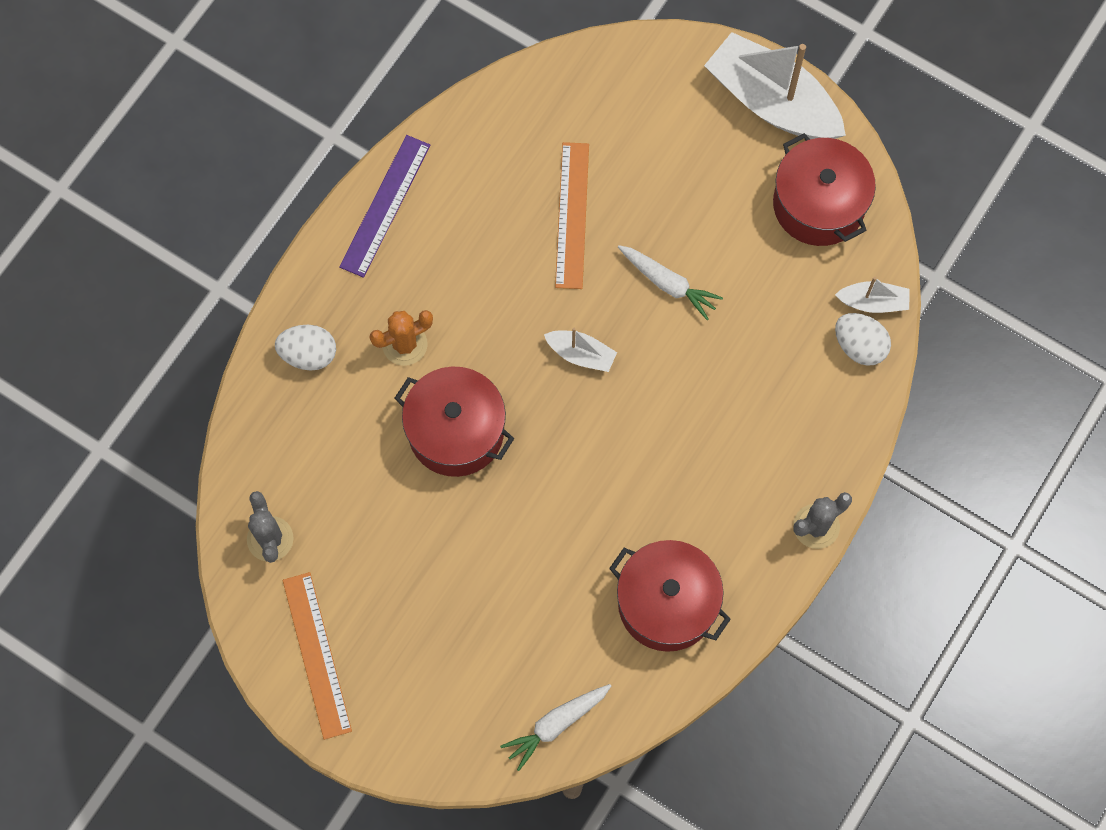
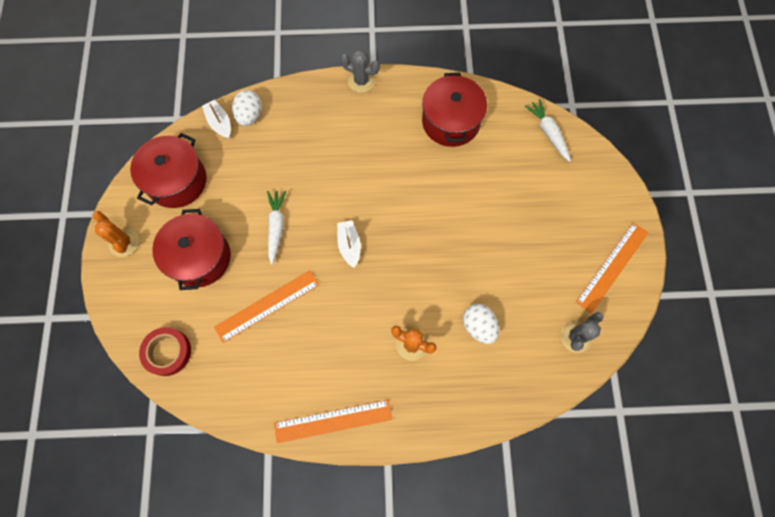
camera: 125 degrees left, 0 degrees up
white egg [275,325,336,371] -> white egg moved to [463,304,499,344]
purple ruler [339,135,430,278] -> orange ruler [274,400,392,443]
red pot [395,367,514,477] -> red pot moved to [152,209,231,290]
white carrot [500,684,611,771] -> white carrot turned 135 degrees counterclockwise [525,99,571,162]
white boat [704,32,846,139] -> orange cactus [93,211,139,257]
none -> red tape [139,327,191,376]

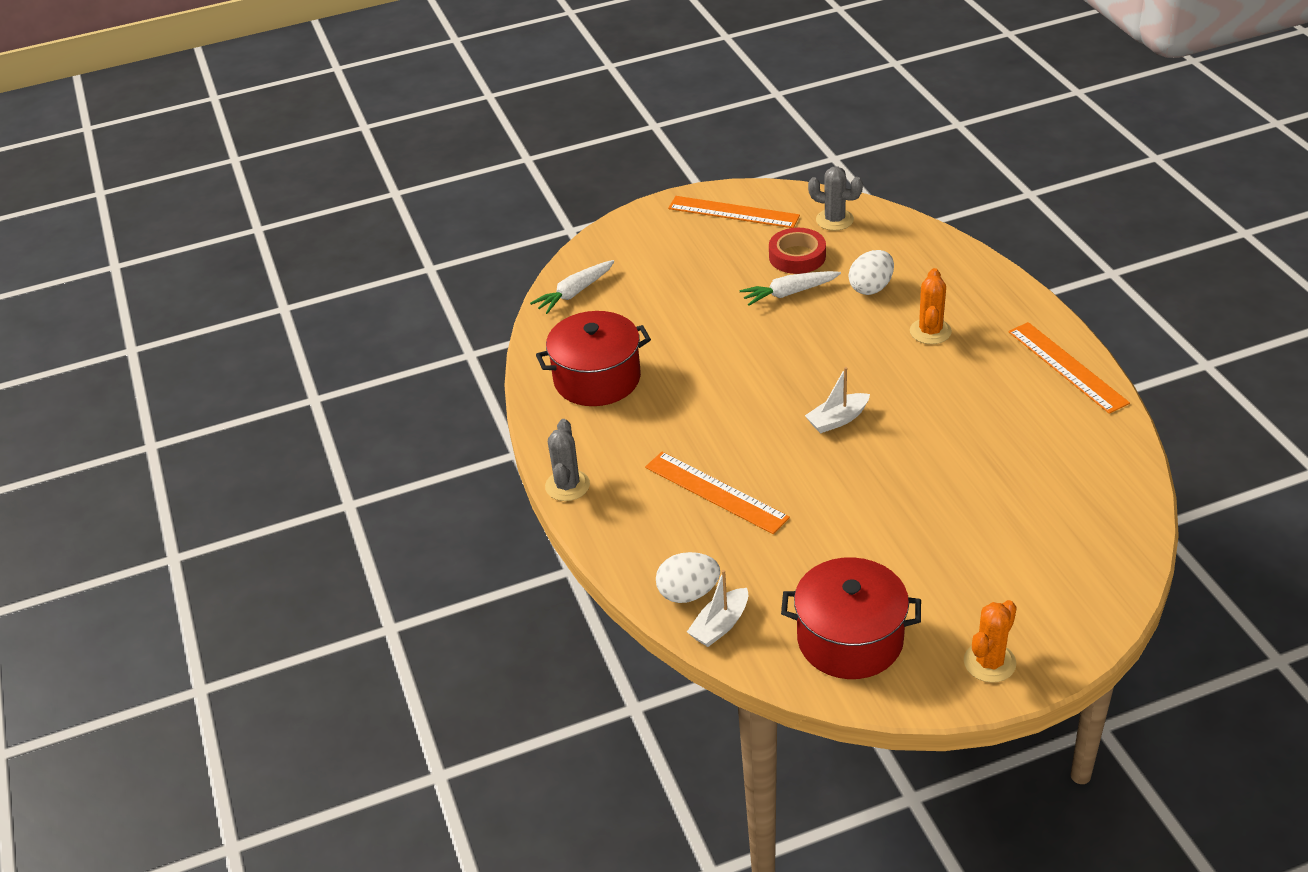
camera: 105 degrees left, 30 degrees down
red tape [139,327,191,376] -> red tape moved to [769,228,826,274]
red pot [152,209,231,290] -> none
orange ruler [214,270,319,343] -> orange ruler moved to [645,452,790,534]
white carrot [267,191,286,265] -> white carrot moved to [740,271,841,306]

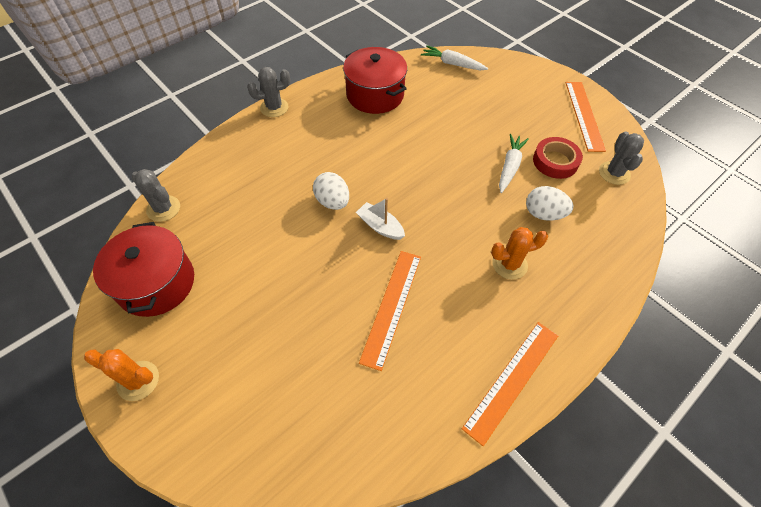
camera: 65 degrees right, 15 degrees up
orange ruler [645,452,790,534] -> orange ruler moved to [359,251,421,371]
white egg [656,552,720,603] -> white egg moved to [313,172,349,210]
white boat [687,570,748,647] -> grey cactus [131,169,180,222]
white carrot [740,271,841,306] -> white carrot turned 60 degrees clockwise [499,134,529,193]

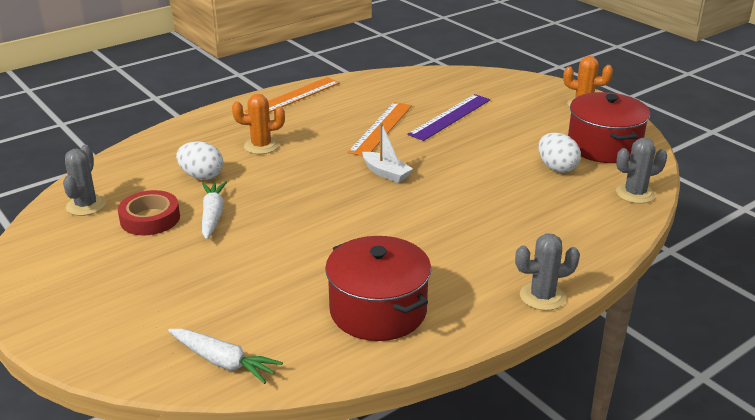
camera: 175 degrees left, 25 degrees down
grey cactus [131,169,180,222] -> grey cactus turned 60 degrees counterclockwise [616,138,667,204]
white egg [313,172,349,210] -> white egg moved to [538,133,581,173]
white carrot [499,134,529,193] -> white carrot turned 150 degrees clockwise [202,181,227,240]
orange ruler [566,82,606,152] -> none
none -> purple ruler [407,94,490,141]

